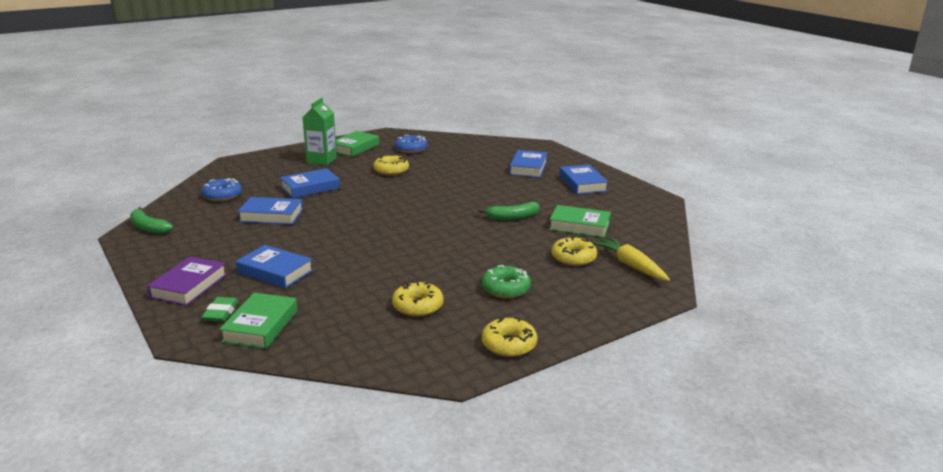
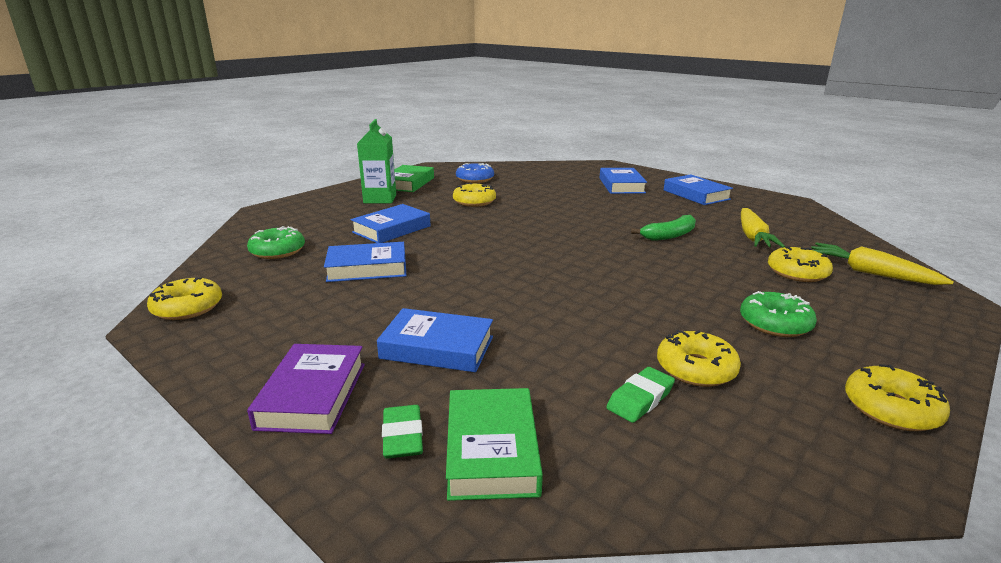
camera: 15 degrees left, 0 degrees up
green banana [130,207,173,234] -> yellow donut [147,277,222,320]
blue donut [201,178,242,201] -> green donut [247,226,305,259]
green book [549,205,611,238] -> yellow carrot [741,208,785,248]
none -> green eraser [606,367,675,423]

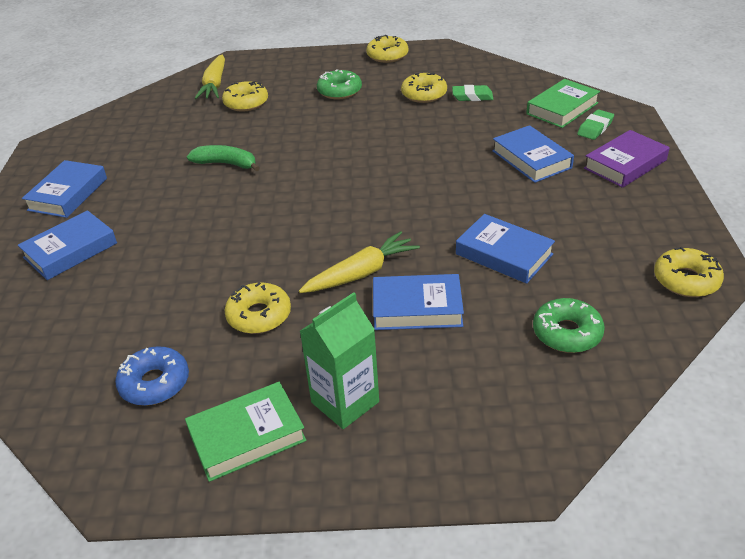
camera: 130 degrees left, 15 degrees up
yellow carrot [741,208,785,248] -> yellow carrot moved to [299,231,420,293]

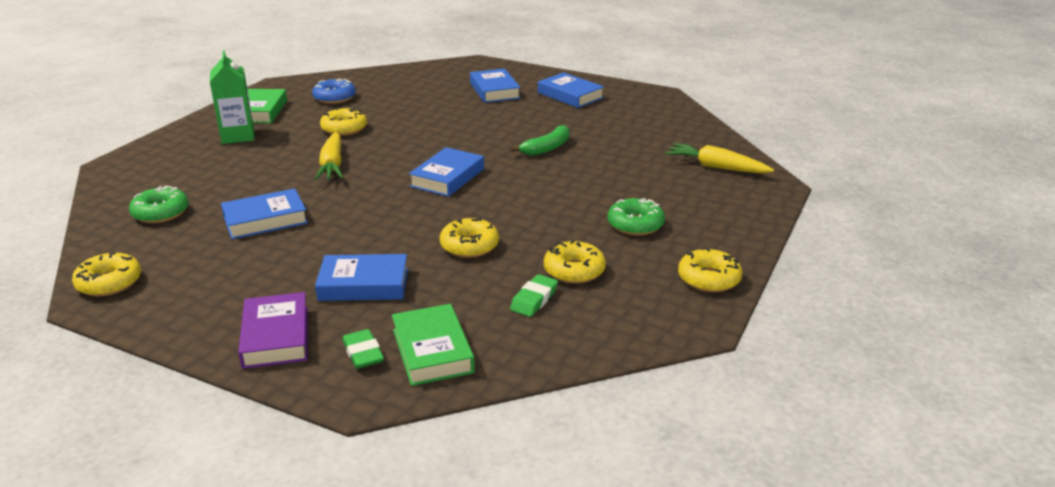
camera: 115 degrees right, 10 degrees down
yellow donut [222,81,268,112] -> yellow donut moved to [440,218,499,258]
blue book [373,274,464,330] -> blue book moved to [409,147,484,197]

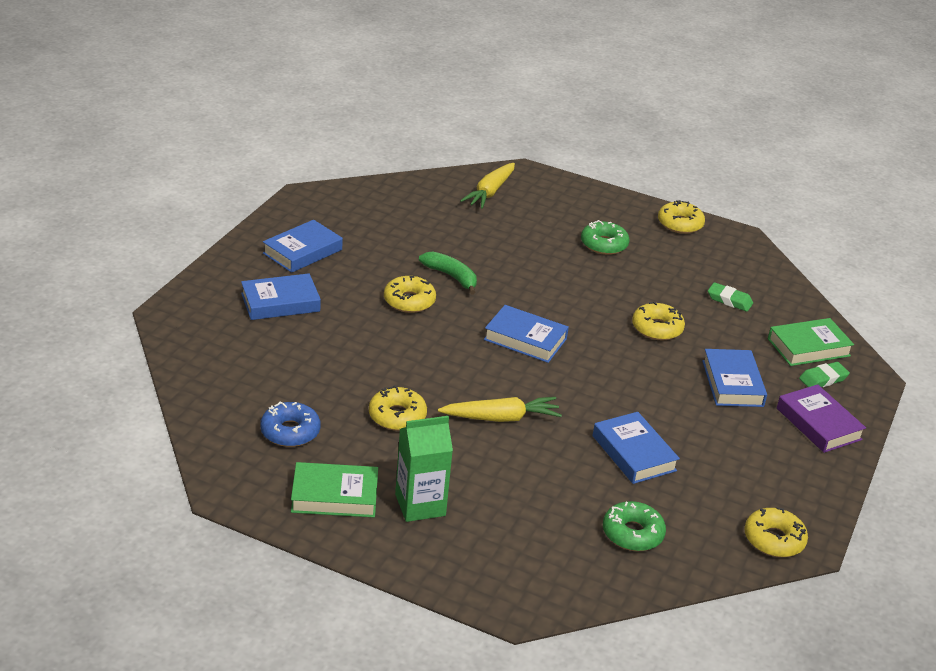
camera: 95 degrees left, 5 degrees up
purple book [238,292,308,369] -> purple book turned 75 degrees clockwise [777,384,866,453]
yellow donut [544,240,606,284] -> yellow donut moved to [384,276,436,313]

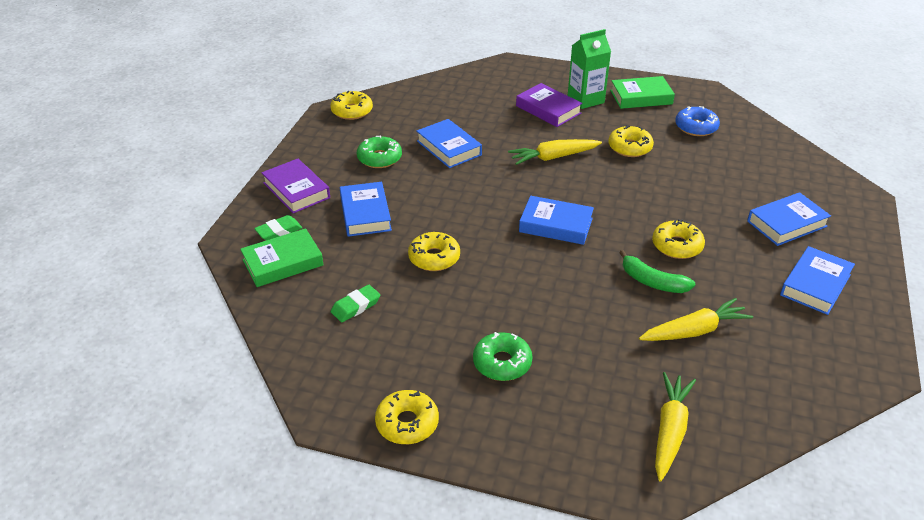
camera: 175 degrees right, 5 degrees up
green donut [603,501,666,551] -> green donut moved to [357,135,402,168]
green eraser [708,282,753,312] -> green eraser turned 60 degrees counterclockwise [331,285,380,322]
none -> purple book [516,83,582,127]
none -> yellow carrot [639,298,753,341]

